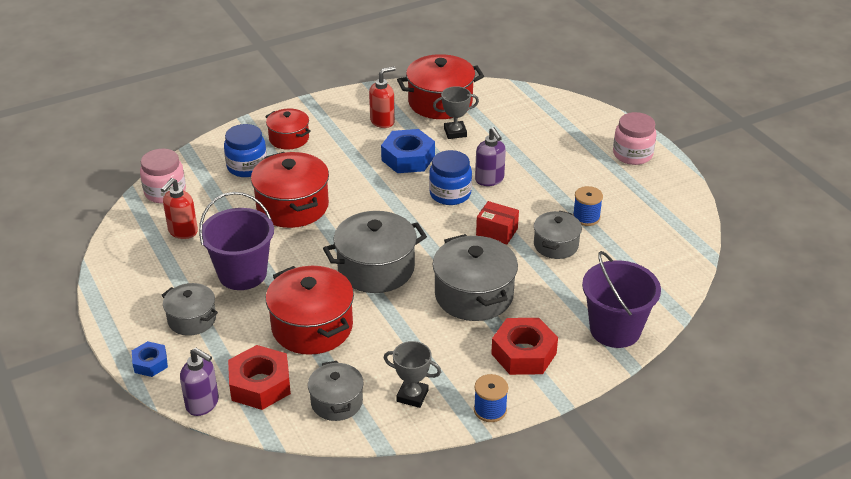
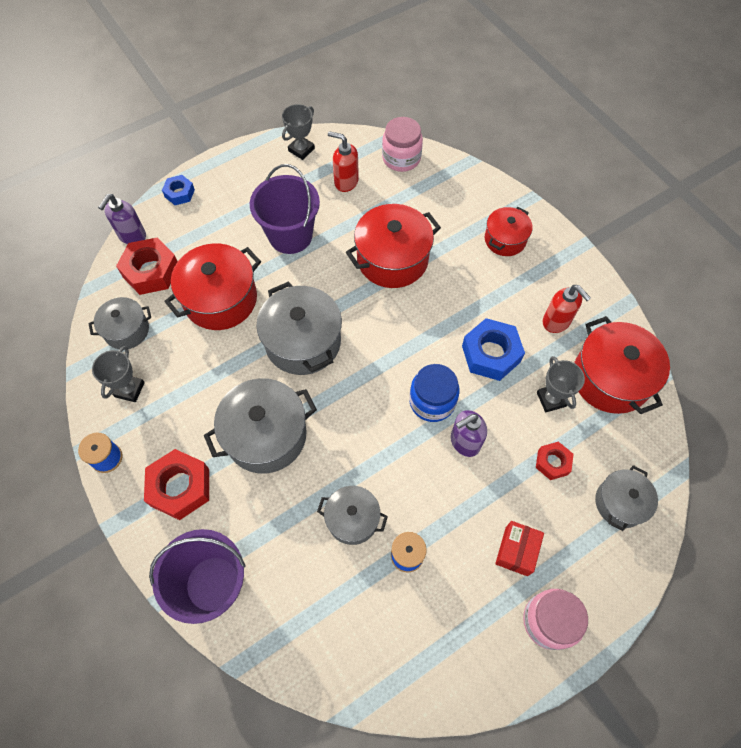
camera: 85 degrees right, 25 degrees up
grey pot [161,283,218,336] -> grey pot moved to [595,465,658,531]
blue jar [224,124,267,177] -> none
red box [476,201,519,244] -> red box moved to [495,521,544,576]
none -> grey trophy [282,104,315,160]
none -> red nut [536,441,574,480]

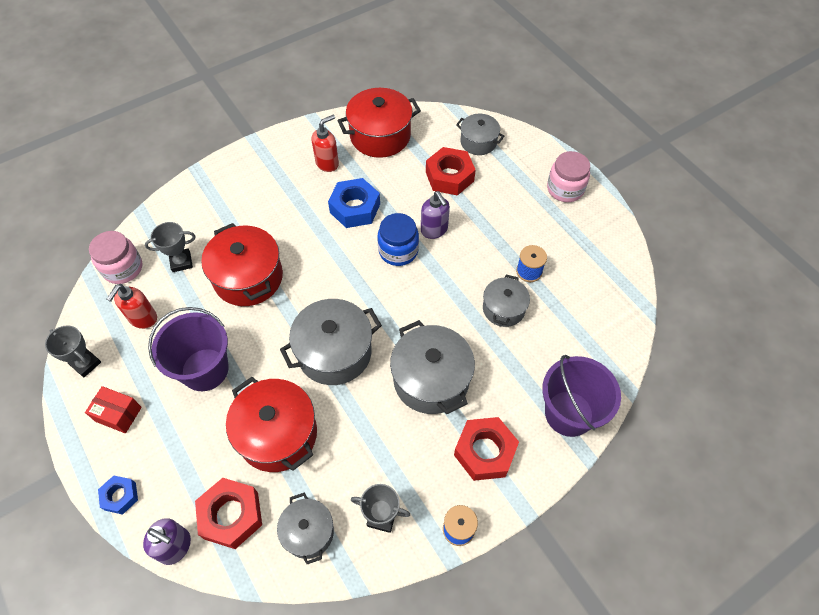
camera: 90 degrees left, 5 degrees down
red pot [485,207,533,256] -> none
red box [495,521,544,576] -> red box moved to [85,386,142,433]
red nut [536,441,574,480] -> red nut [426,147,476,196], size x1.75
grey trophy [537,356,585,412] -> grey trophy moved to [145,222,196,272]

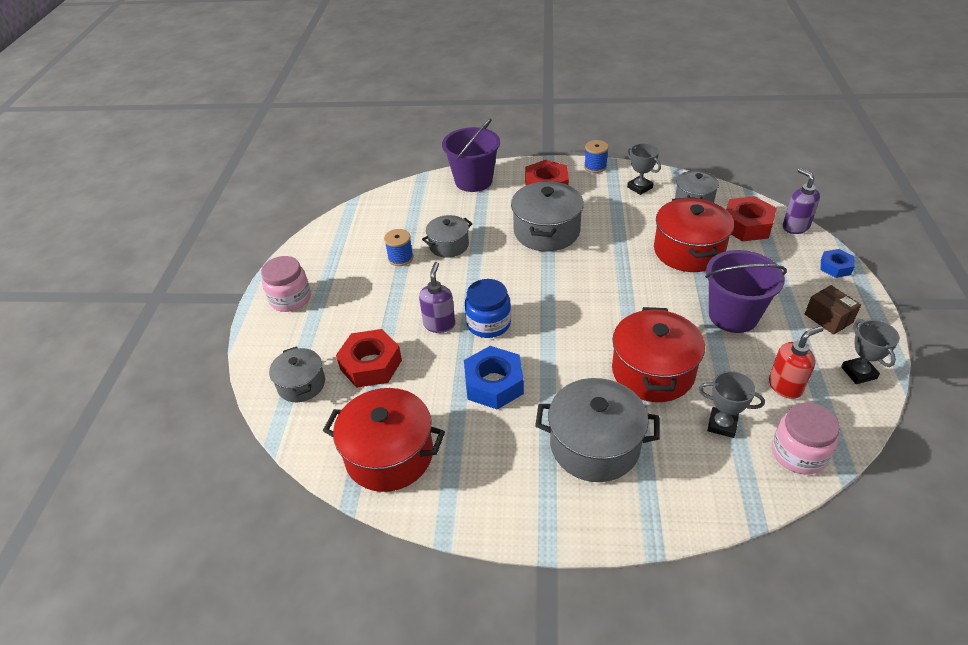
camera: 140 degrees left, 15 degrees down
red box [85,386,142,433] -> brown box [805,285,861,335]
grey pot [280,299,382,385] -> grey pot moved to [535,378,660,482]
red soap dispenser [312,115,339,172] -> none

